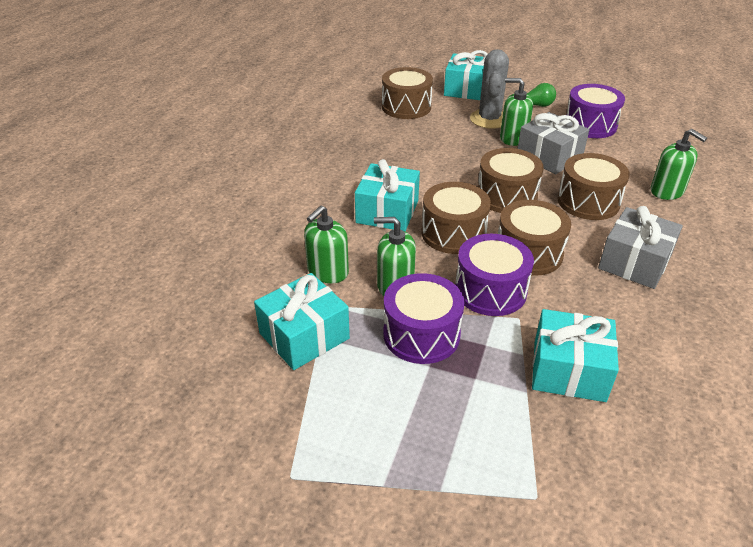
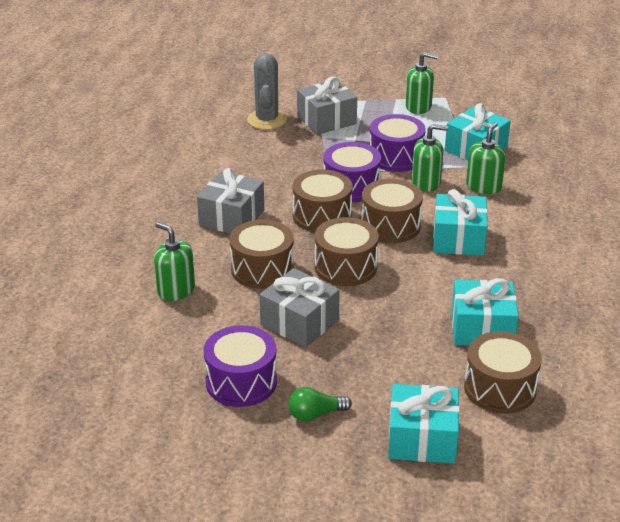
camera: 170 degrees right, 5 degrees down
grey cactus [470,49,509,129] -> grey cactus moved to [247,53,287,130]
green soap dispenser [500,78,533,146] -> green soap dispenser moved to [406,52,438,114]
turquoise gift [532,309,619,402] -> turquoise gift moved to [452,278,518,345]
none -> grey gift [297,76,357,135]

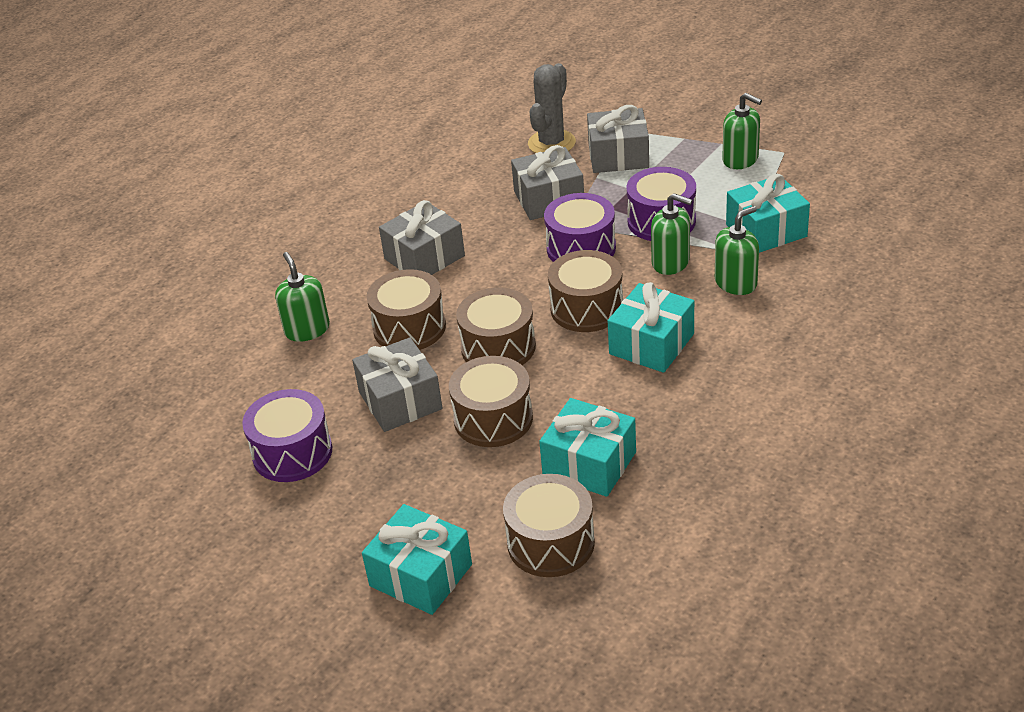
camera: 30 degrees right, 5 degrees up
green light bulb [288,387,352,421] -> none
brown drum [293,169,353,233] -> brown drum moved to [449,356,533,447]
none -> grey gift [511,145,584,220]

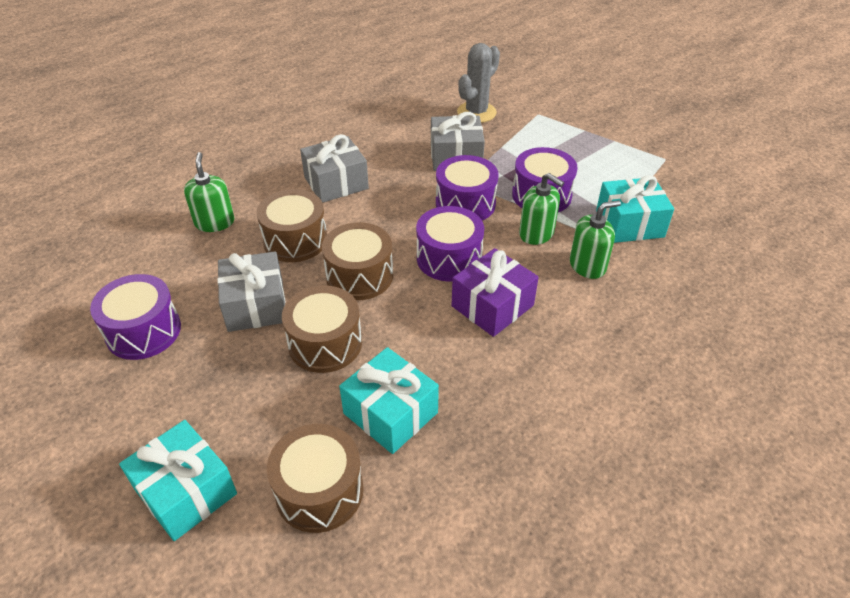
camera: 10 degrees right, 5 degrees up
brown drum [548,250,623,332] -> purple drum [416,206,484,282]
grey gift [587,105,649,173] -> none
turquoise gift [608,282,694,373] -> purple gift [451,248,539,337]
green soap dispenser [722,93,762,169] -> none

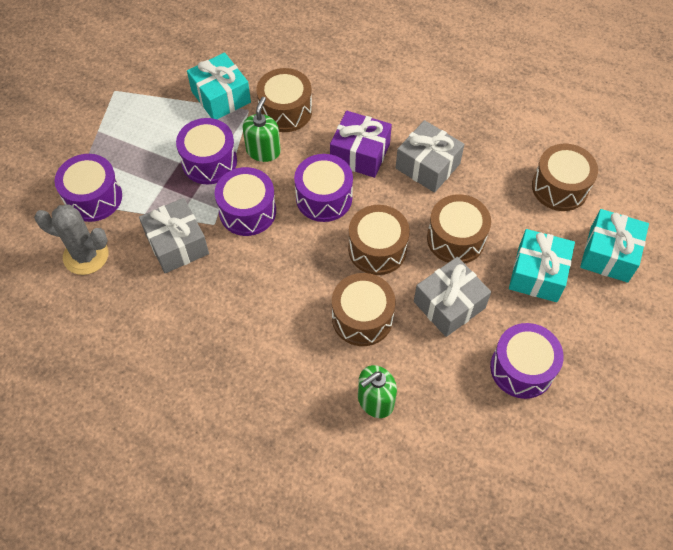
camera: 115 degrees left, 15 degrees up
grey gift [300,134,369,203] -> grey gift moved to [396,120,465,193]
turquoise gift [339,347,439,454] -> turquoise gift moved to [509,229,575,302]
green soap dispenser [570,200,621,279] -> brown drum [256,68,312,132]
none -> purple drum [55,154,122,222]

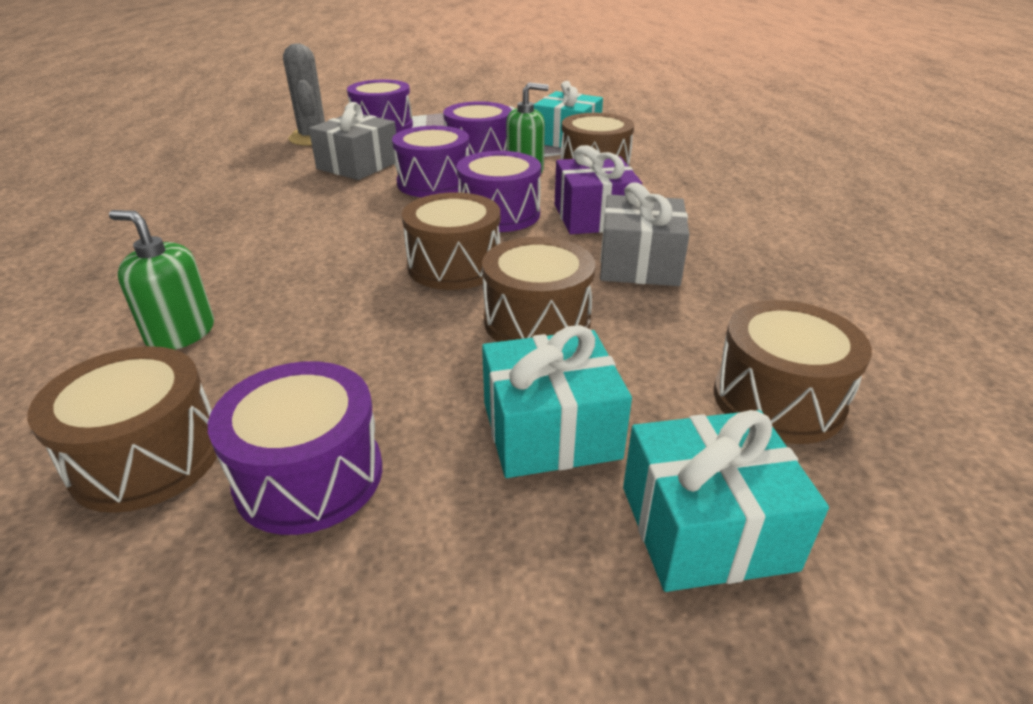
camera: 60 degrees right, 25 degrees down
brown drum [332,273,396,346] -> brown drum moved to [27,346,217,513]
grey gift [414,257,491,337] -> none

